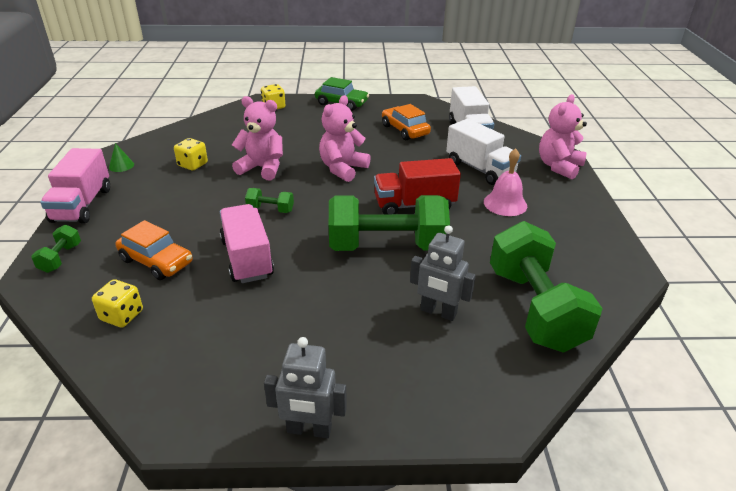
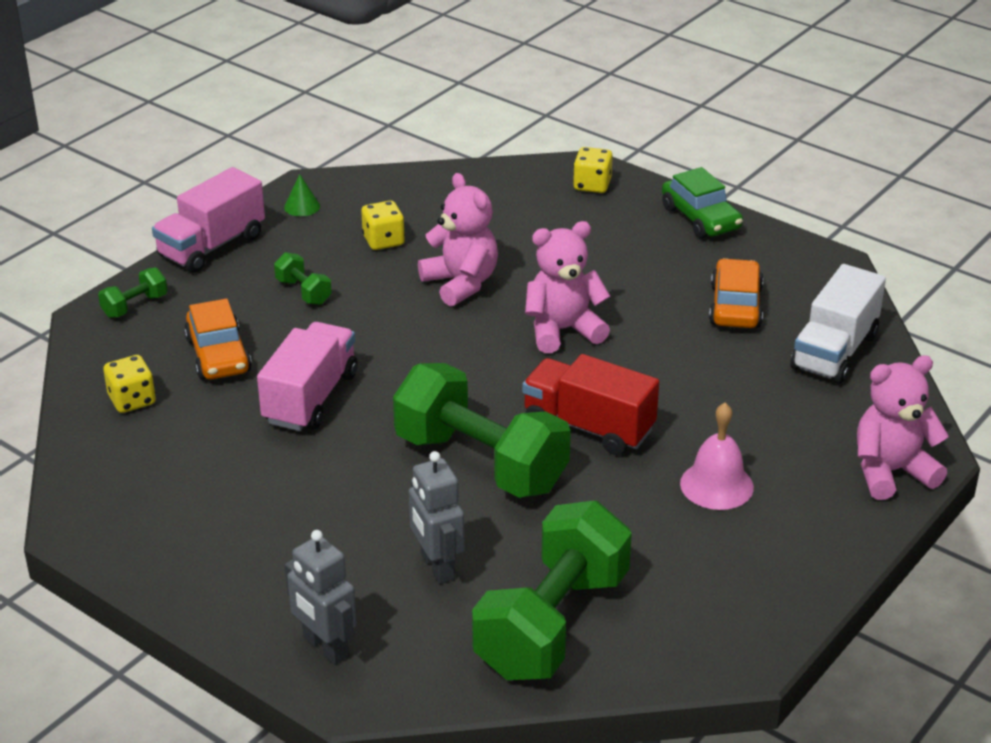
camera: 40 degrees right, 0 degrees up
green dumbbell [245,188,294,213] -> green dumbbell moved to [274,252,332,305]
grey robot [264,337,347,438] -> grey robot moved to [285,530,357,665]
white truck [446,119,521,185] -> none

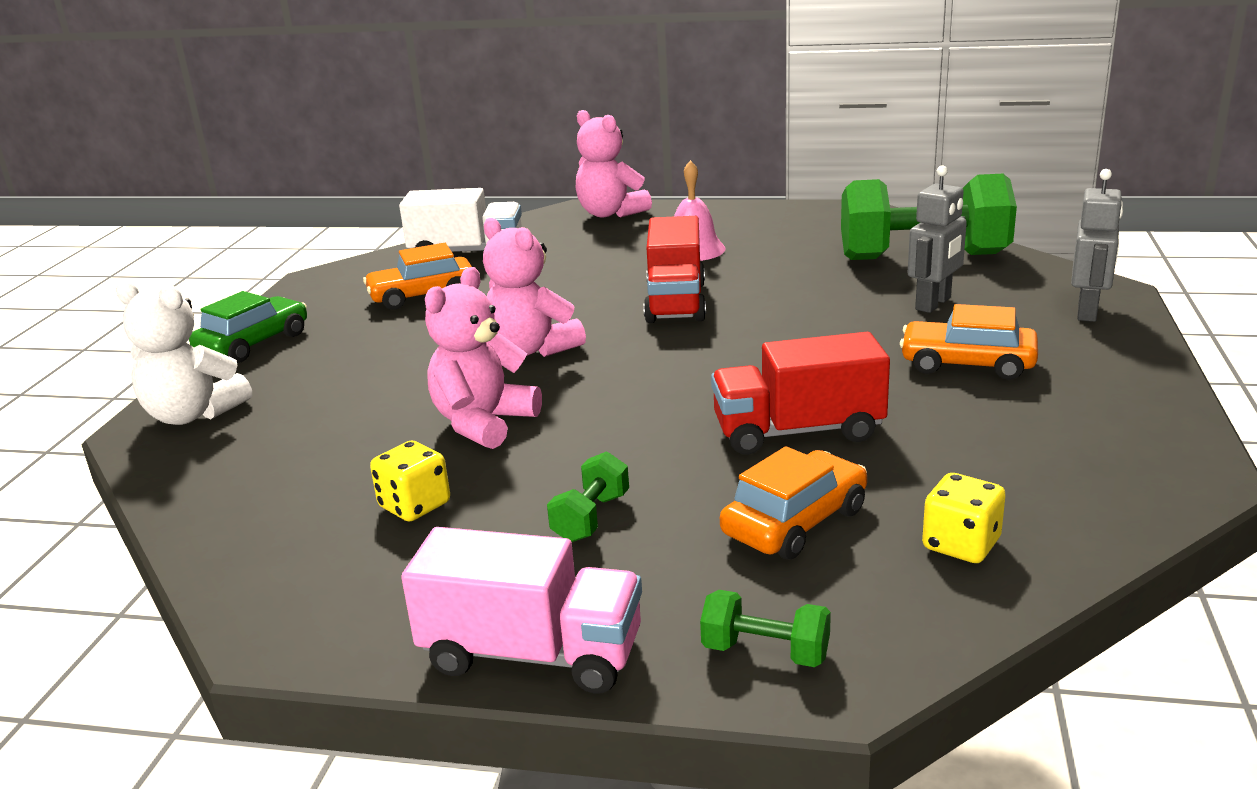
camera: 115 degrees left, 10 degrees down
pink truck [257,322,358,431] -> red truck [711,332,890,455]
green cone [284,174,320,216] -> none
green dumbbell [393,363,571,498] -> none
yellow dice [573,147,613,193] -> white teddy bear [116,281,252,425]
none -> orange car [900,304,1038,380]

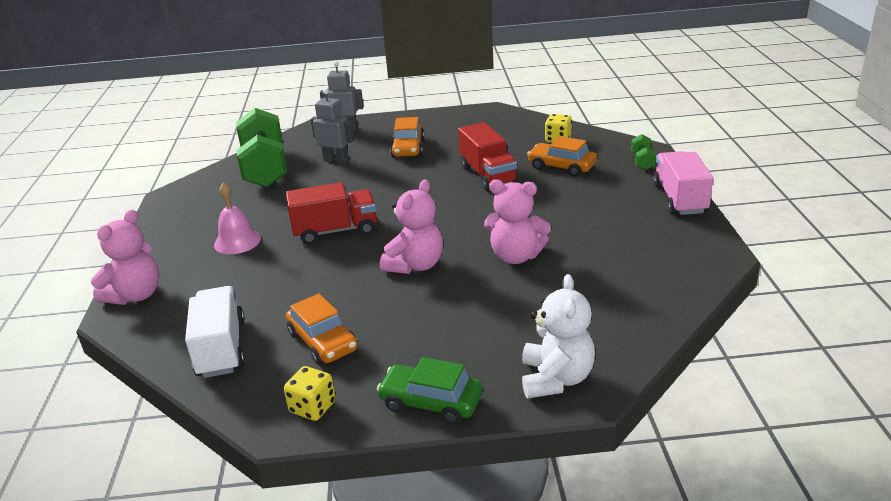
camera: 105 degrees left, 5 degrees up
yellow dice [370,440,450,522] -> yellow dice moved to [284,366,336,421]
green dumbbell [547,451,629,542] -> none

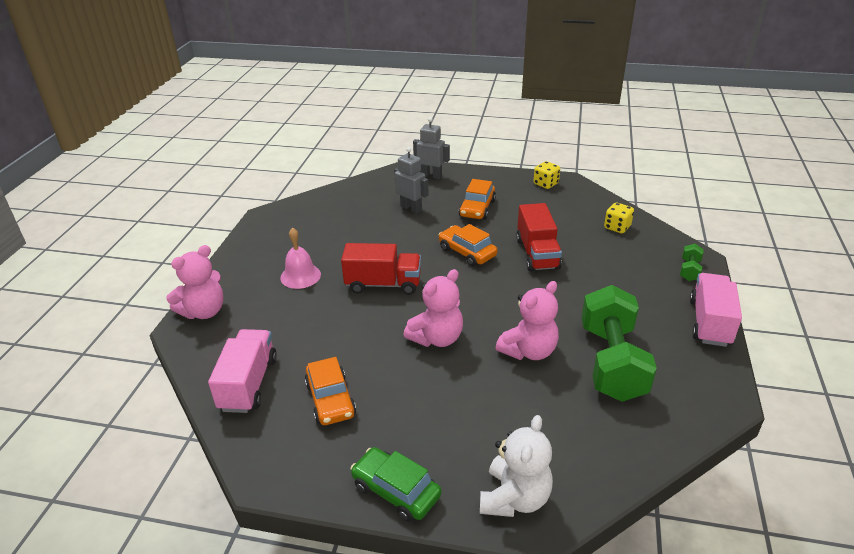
camera: 15 degrees right, 5 degrees up
white truck [185,286,245,378] -> pink truck [208,329,277,413]
green dumbbell [236,108,287,187] -> green dumbbell moved to [582,285,657,402]
yellow dice [284,366,336,421] -> yellow dice moved to [534,161,560,189]
pink teddy bear [484,180,551,264] -> pink teddy bear turned 75 degrees counterclockwise [496,281,559,360]
orange car [527,136,597,177] -> orange car moved to [438,224,498,267]

